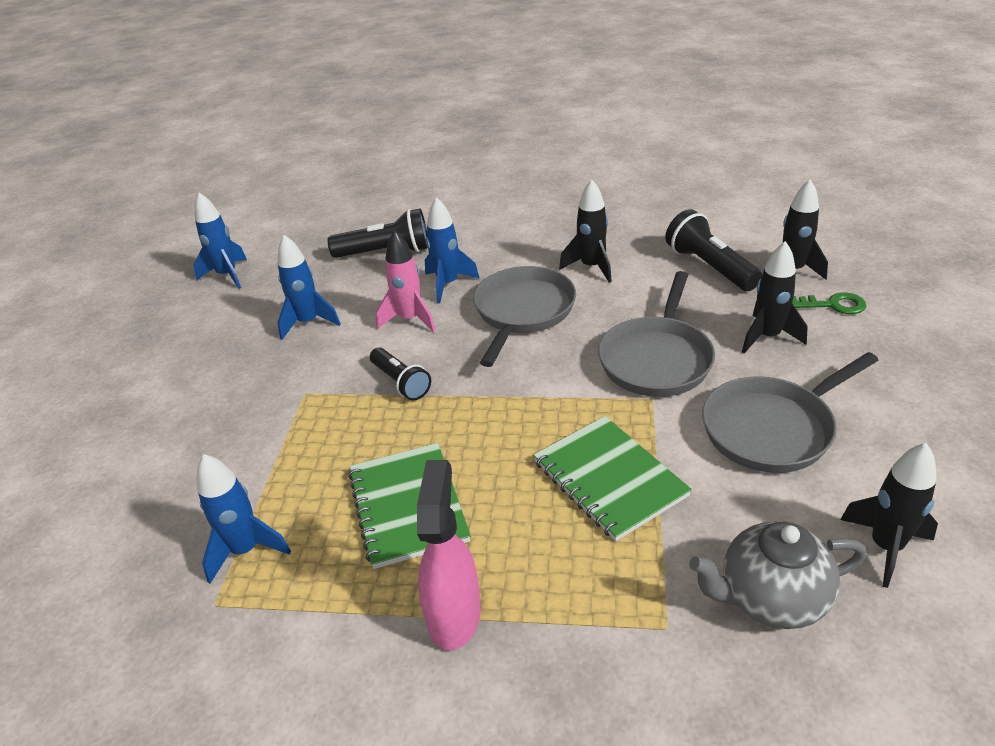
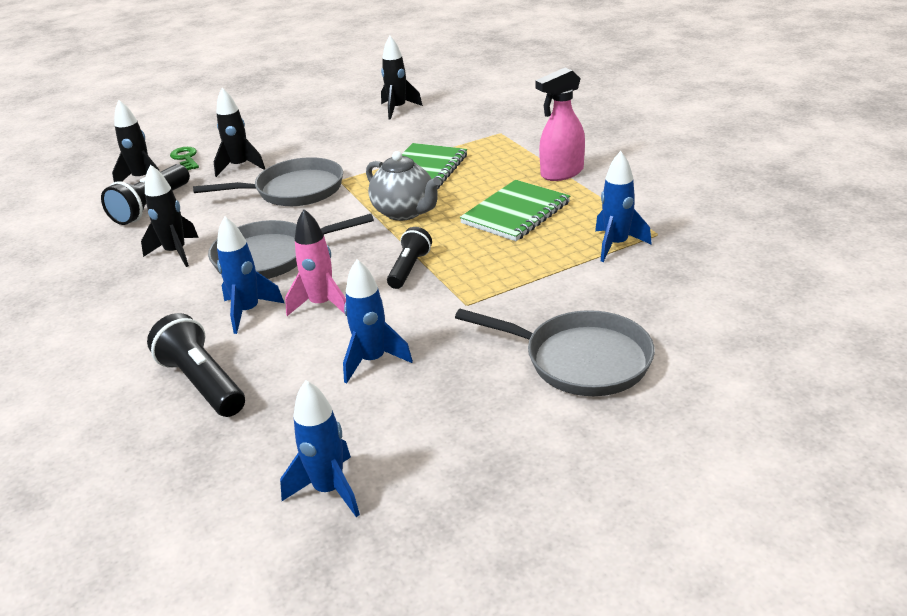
camera: 125 degrees left, 5 degrees down
grey teapot [689,522,866,629] -> grey teapot moved to [366,151,441,221]
grey pan [702,352,879,473] -> grey pan moved to [455,309,655,396]

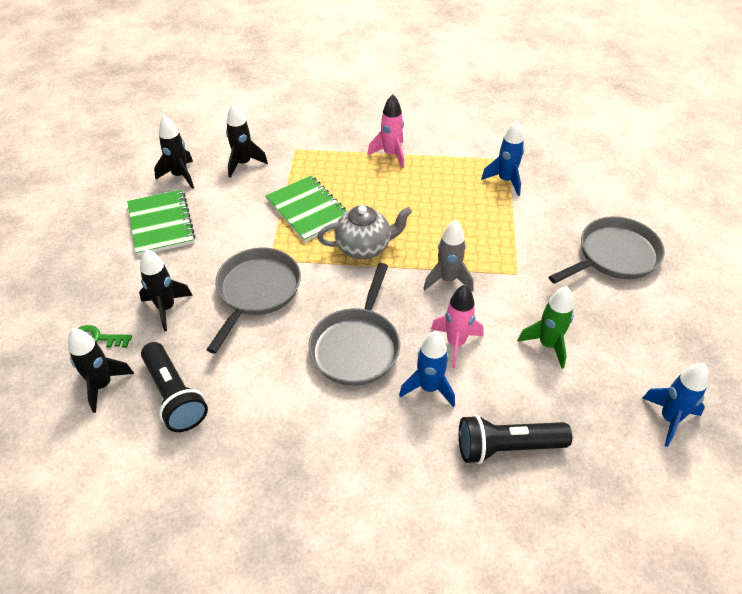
camera: 60 degrees left, 15 degrees up
black rocket [141,165,199,267] -> black rocket moved to [226,103,268,178]
blue rocket [343,259,413,383] -> green rocket [518,286,574,369]
black flashlight [387,227,432,289] -> grey rocket [423,219,474,292]
green notebook [460,180,570,241] -> green notebook moved to [127,190,195,256]
pink spray bottle [535,68,585,181] -> pink rocket [368,94,404,168]

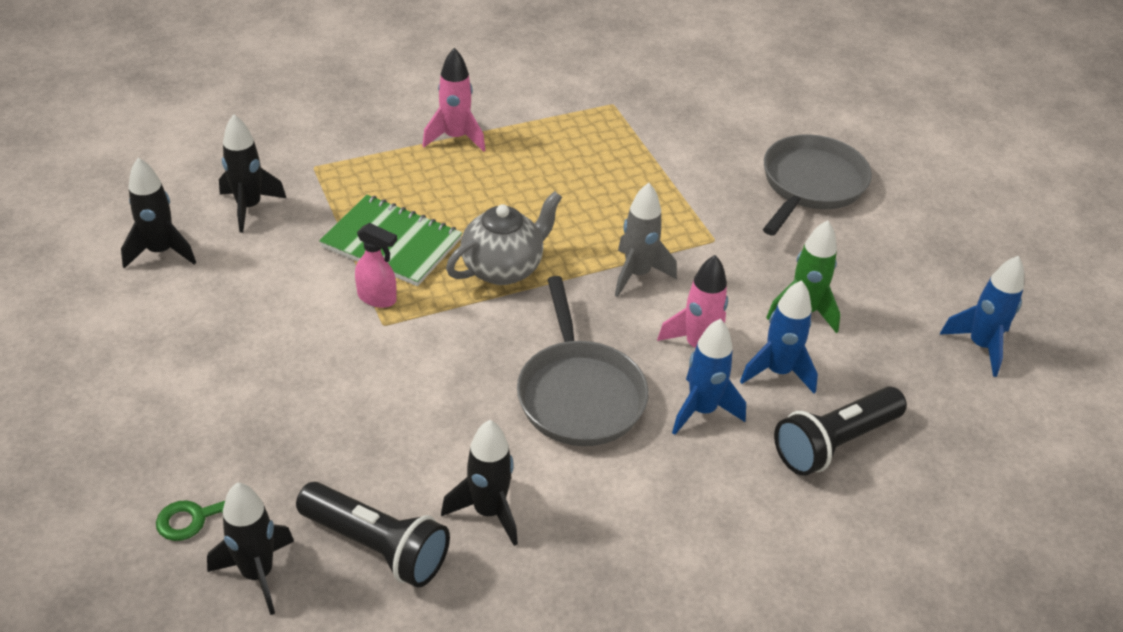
camera: 30 degrees left, 5 degrees down
green notebook [127,190,195,256] -> none
black rocket [139,249,193,331] -> black rocket moved to [441,420,518,546]
grey pan [206,247,301,354] -> none
blue rocket [481,120,524,196] -> blue rocket moved to [740,280,818,394]
none -> pink spray bottle [355,223,397,308]

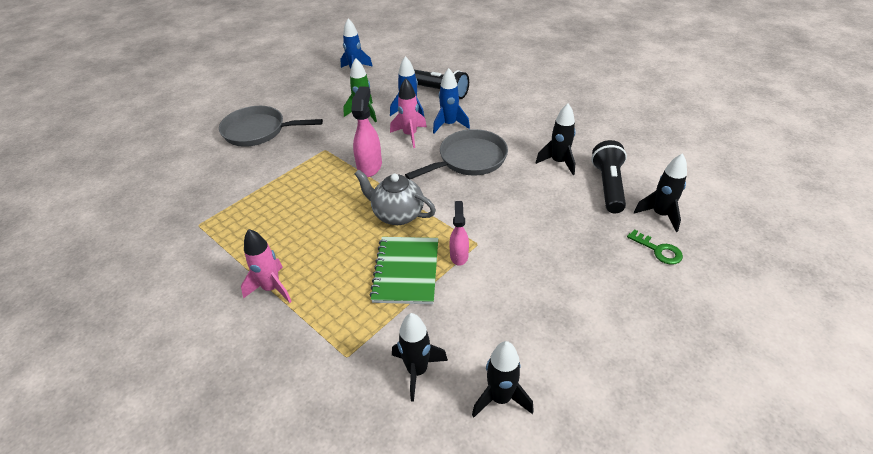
camera: 110 degrees left, 0 degrees up
grey rocket [615,183,677,297] -> pink spray bottle [351,86,382,177]

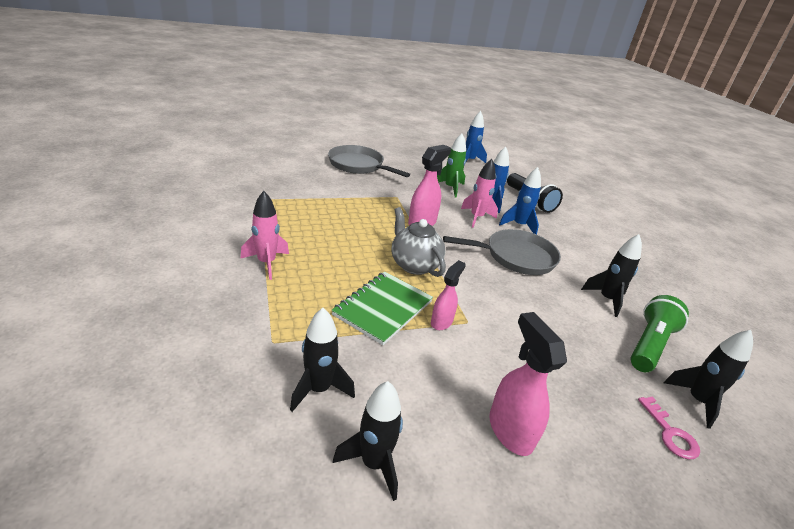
camera: 25 degrees right, 10 degrees down
black flashlight [591,140,627,213] -> green flashlight [631,295,689,372]
green key [627,229,683,265] -> pink key [638,397,700,460]
none -> pink spray bottle [489,312,567,456]

